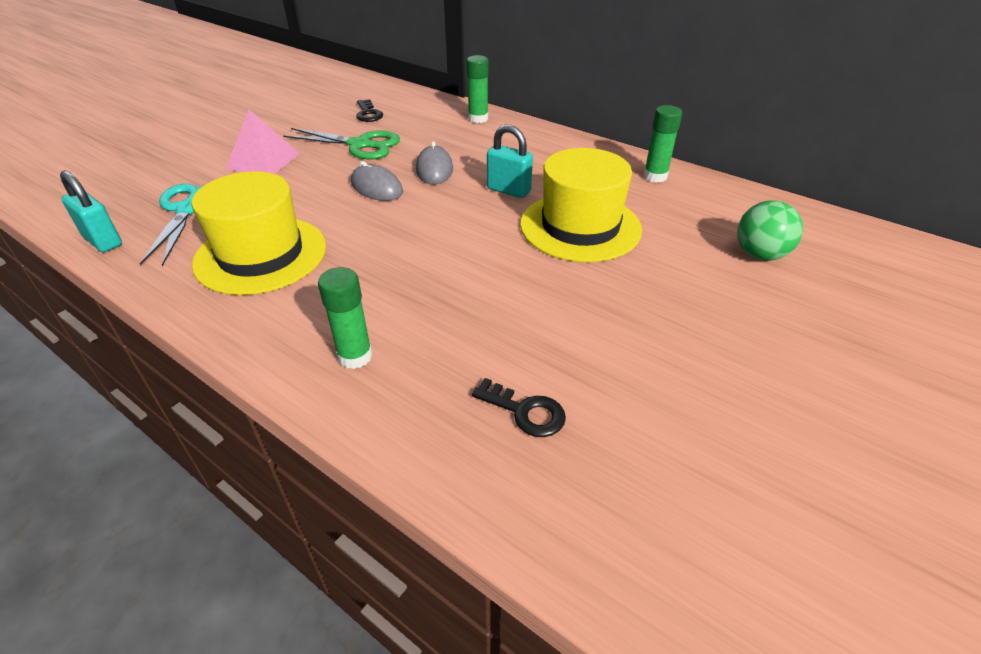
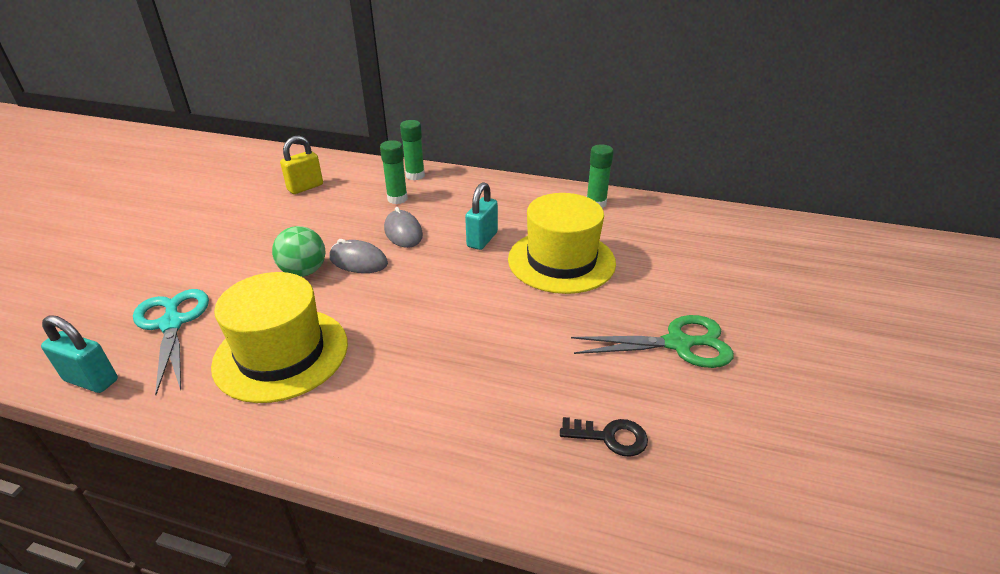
camera: 20 degrees left, 5 degrees down
pink pyramid [226,110,300,174] -> none
green scissors [283,128,400,160] -> green scissors moved to [571,315,734,368]
green glue stick [318,267,373,369] -> green glue stick moved to [380,140,408,204]
black key [356,99,383,122] -> yellow padlock [280,136,323,194]
turquoise padlock [487,125,533,198] -> turquoise padlock turned 75 degrees counterclockwise [465,182,498,250]
green ball [737,200,803,261] -> green ball moved to [272,226,326,277]

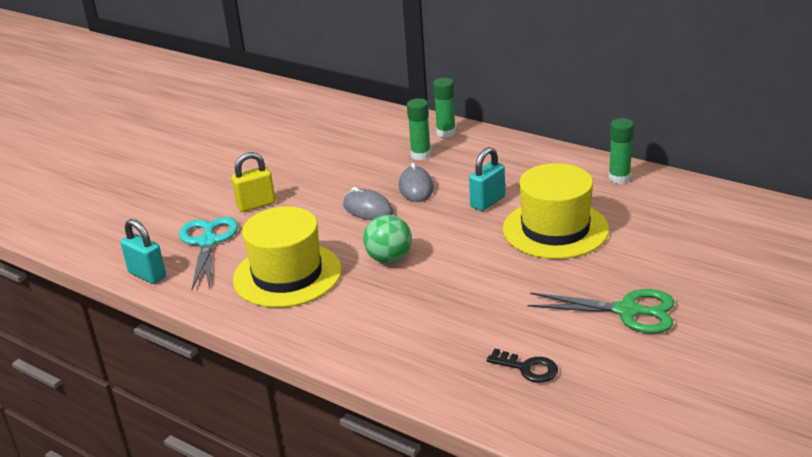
camera: 20 degrees right, 5 degrees down
green ball [272,226,326,277] -> green ball moved to [363,215,412,263]
yellow padlock [280,136,323,194] -> yellow padlock moved to [232,152,275,212]

